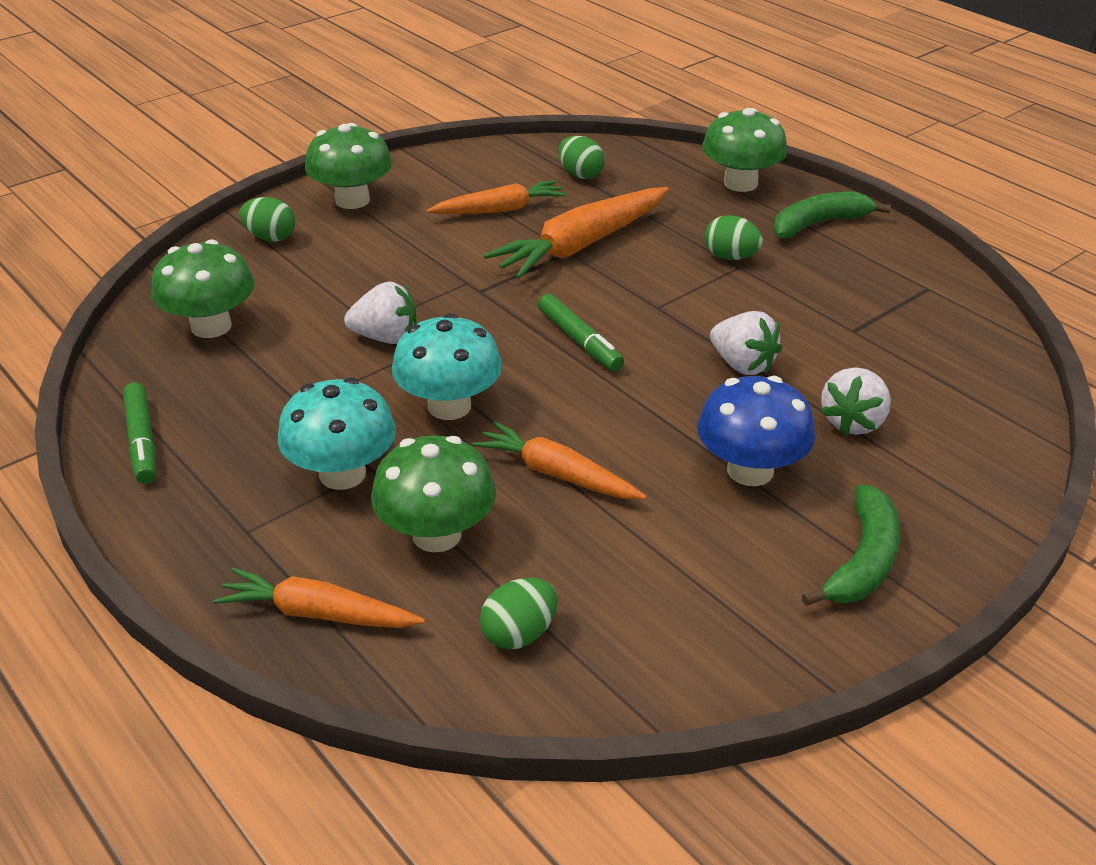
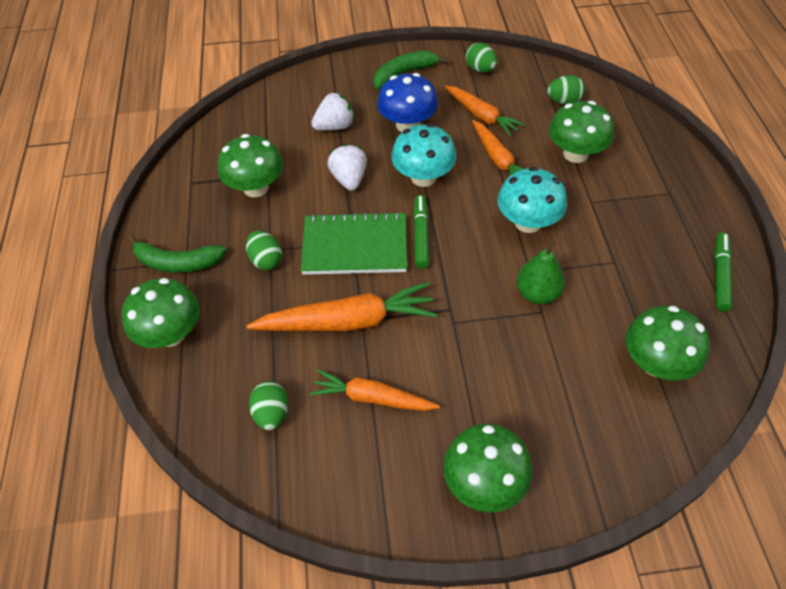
camera: 145 degrees left, 15 degrees up
orange carrot [213,568,425,628] -> orange carrot moved to [445,85,525,137]
green egg [240,197,295,242] -> green egg moved to [466,43,497,72]
turquoise mushroom [278,377,396,490] -> turquoise mushroom moved to [391,124,457,187]
white strawberry [344,281,416,344] -> green pear [517,241,565,304]
none -> green mushroom [218,134,283,197]
none -> green notebook [301,211,407,275]

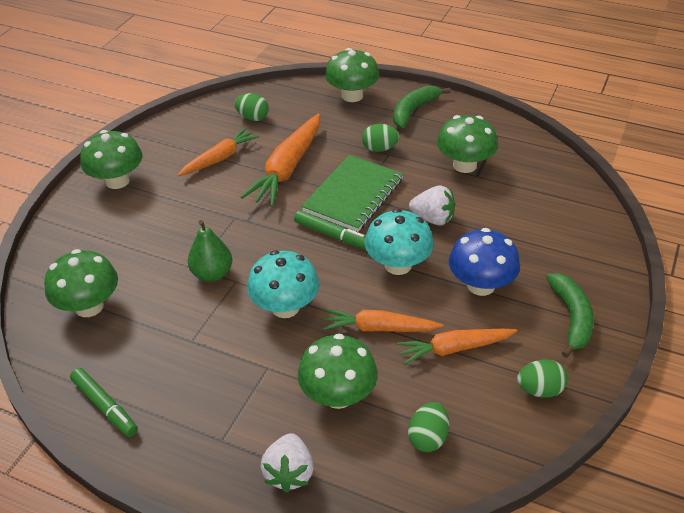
camera: 120 degrees right, 10 degrees down
white strawberry [311,92,354,131] -> white strawberry moved to [260,433,314,493]

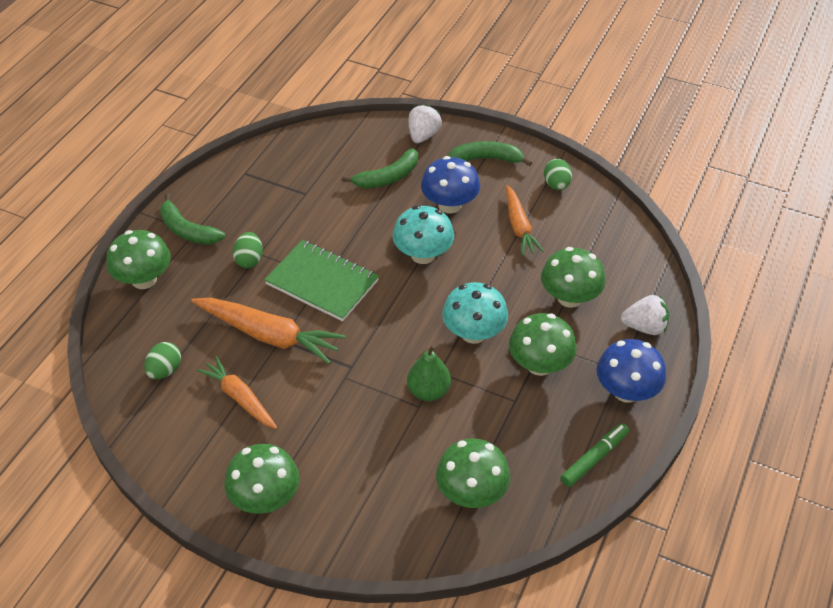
camera: 90 degrees left, 5 degrees up
green marker [294,210,366,249] -> none
orange carrot [323,309,443,332] -> none
green egg [408,402,449,452] -> none
white strawberry [409,186,455,225] -> white strawberry moved to [409,104,442,143]
green mushroom [437,115,498,173] -> green mushroom moved to [509,313,577,376]
none -> green banana [342,148,418,189]
none -> blue mushroom [597,339,666,403]

